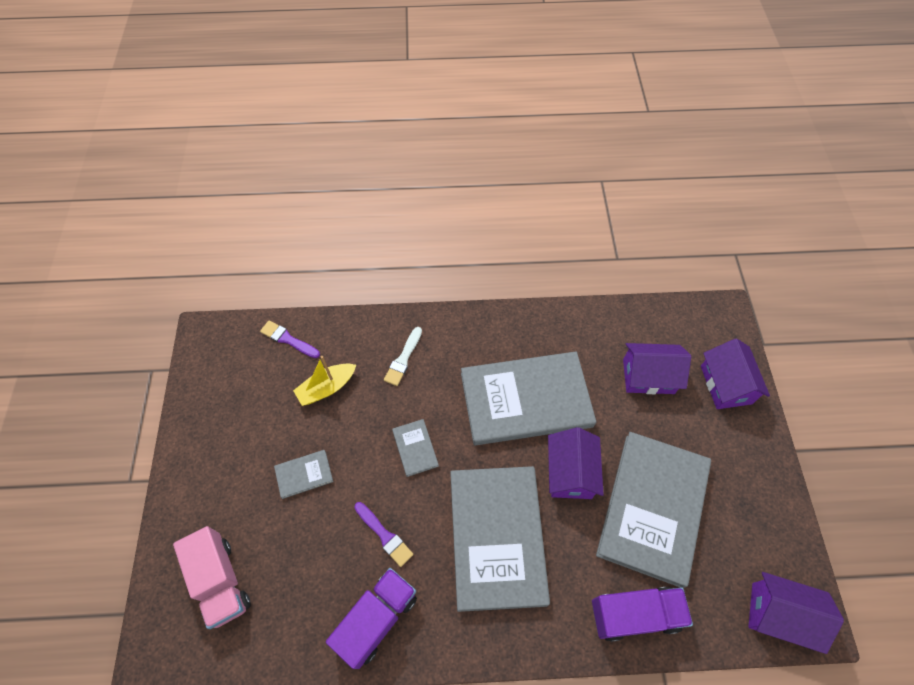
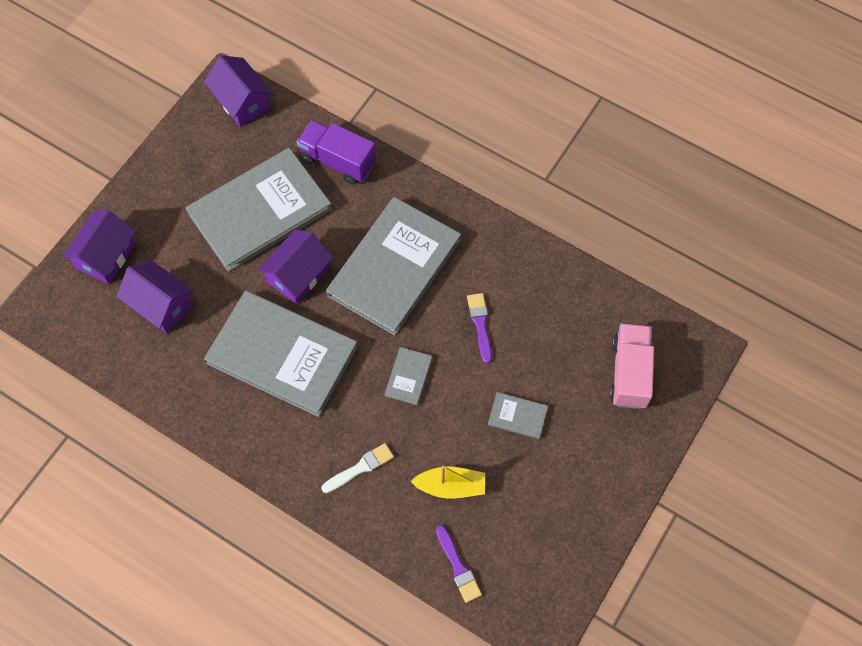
camera: 145 degrees left, 5 degrees up
purple truck [326,568,417,669] -> none

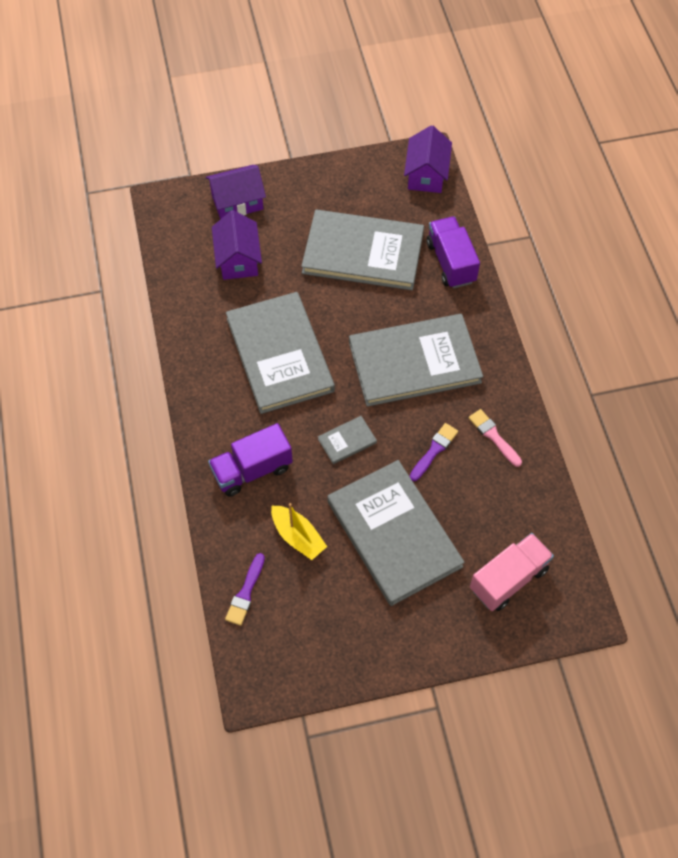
camera: 45 degrees right, 5 degrees down
purple house [258,230,333,304] -> none
white brush [321,443,394,493] -> purple truck [208,423,293,497]
grey book [488,392,548,439] -> grey book [327,460,465,606], size x2.45
none -> pink brush [469,409,522,467]

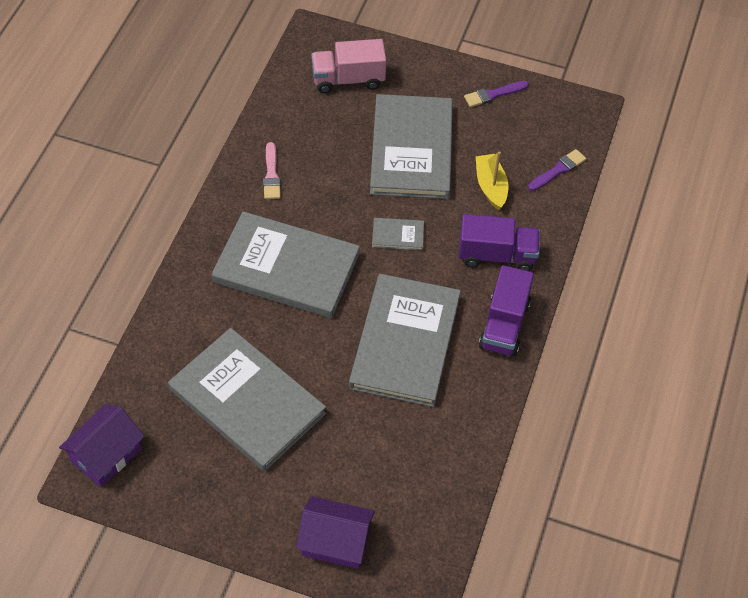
camera: 150 degrees left, 5 degrees down
purple house [212,210,262,280] -> none
purple brush [410,423,458,481] -> purple brush moved to [464,81,529,107]
purple truck [427,216,480,288] -> purple truck moved to [479,265,534,357]

